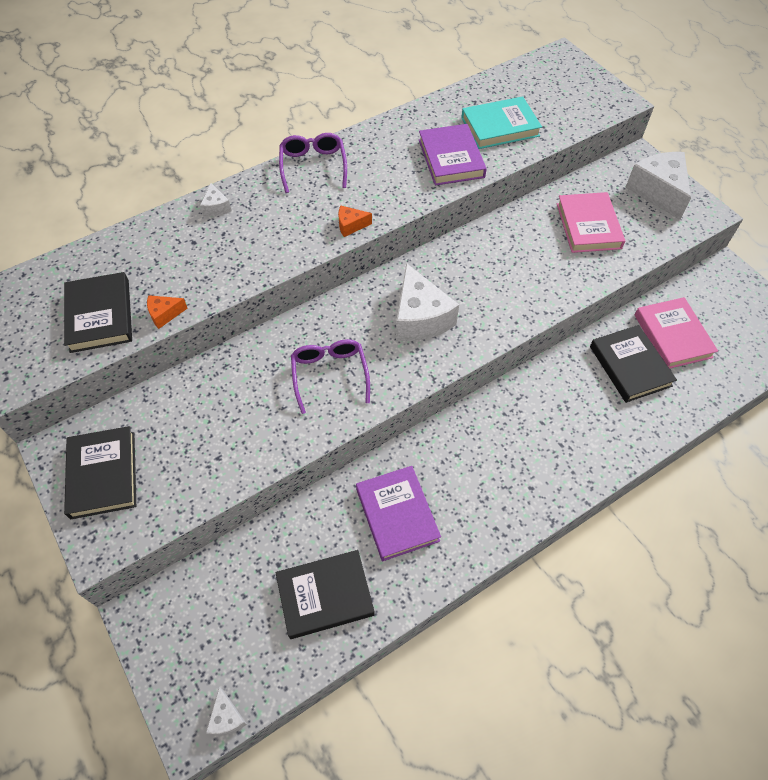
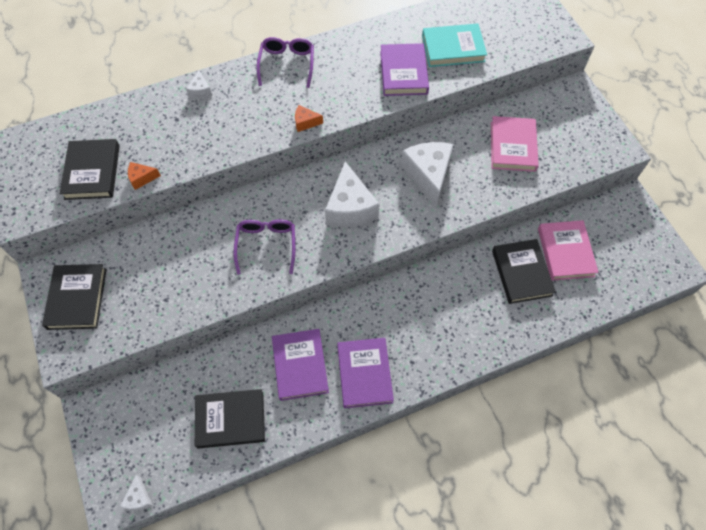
camera: 10 degrees right, 5 degrees up
white cheese [626,152,691,220] -> white cheese moved to [401,142,454,207]
none -> purple book [337,338,394,408]

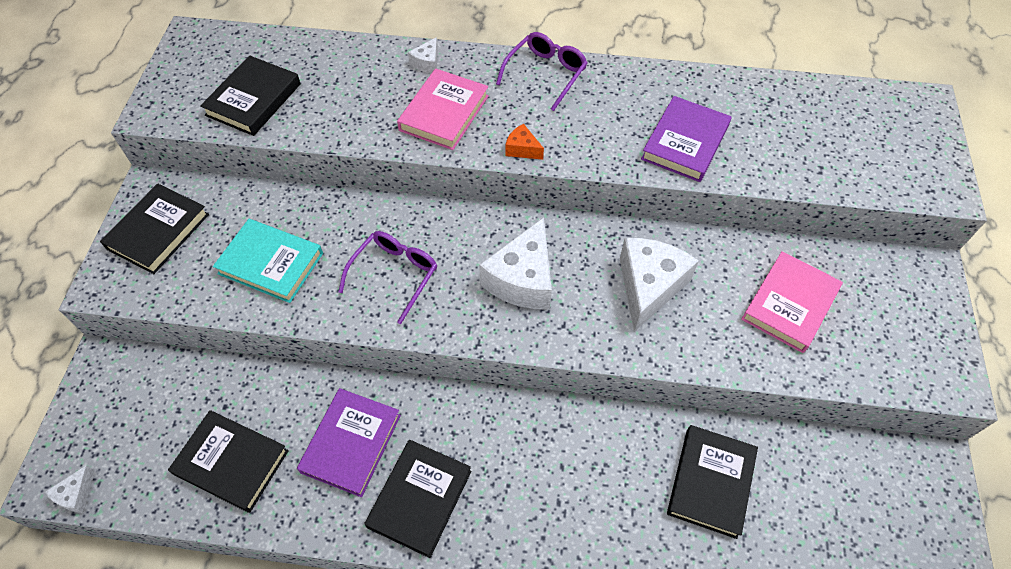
camera: 30 degrees right, 5 degrees down
orange cheese [128,162,161,190] -> none
purple book [337,338,394,408] -> black book [364,440,471,558]
turquoise book [422,23,487,67] -> turquoise book moved to [213,219,323,303]
pink book [538,220,599,281] -> pink book moved to [397,68,489,150]

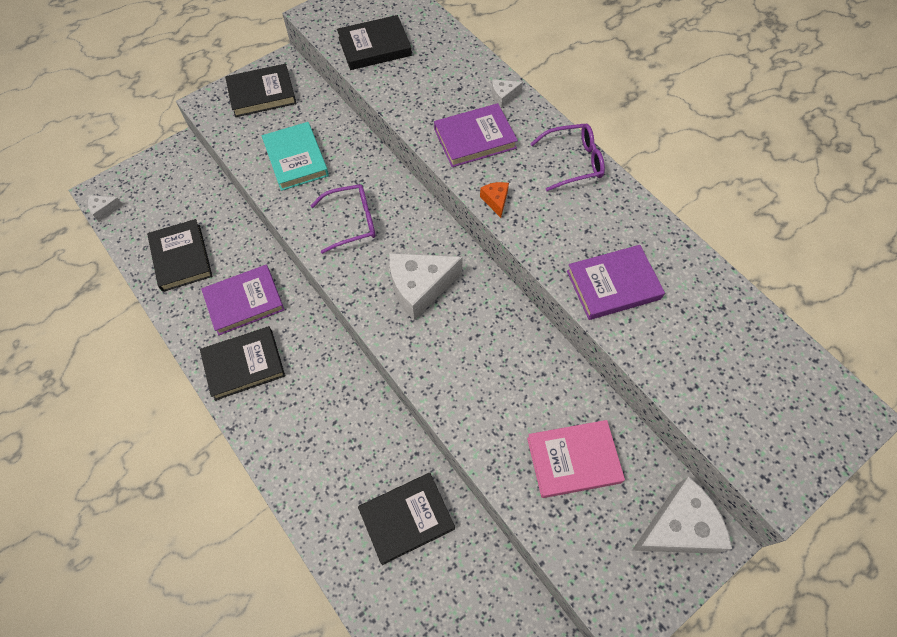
camera: 45 degrees right, 5 degrees up
pink book [397,68,489,150] -> purple book [434,103,518,167]
white cheese [620,238,699,332] -> white cheese moved to [632,476,732,554]

